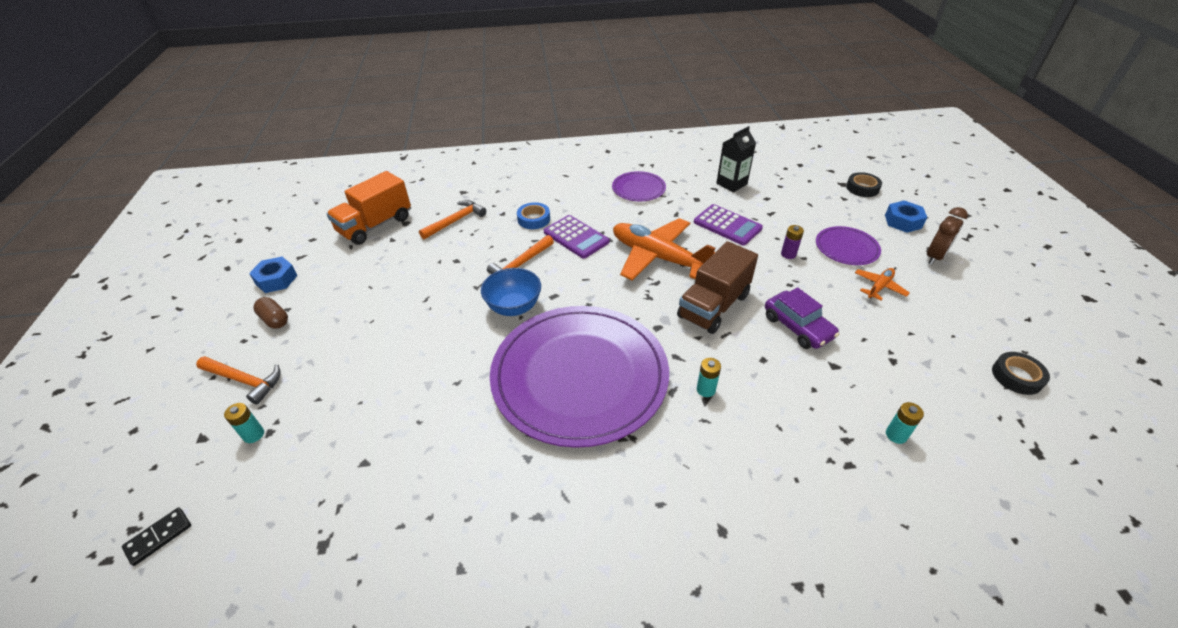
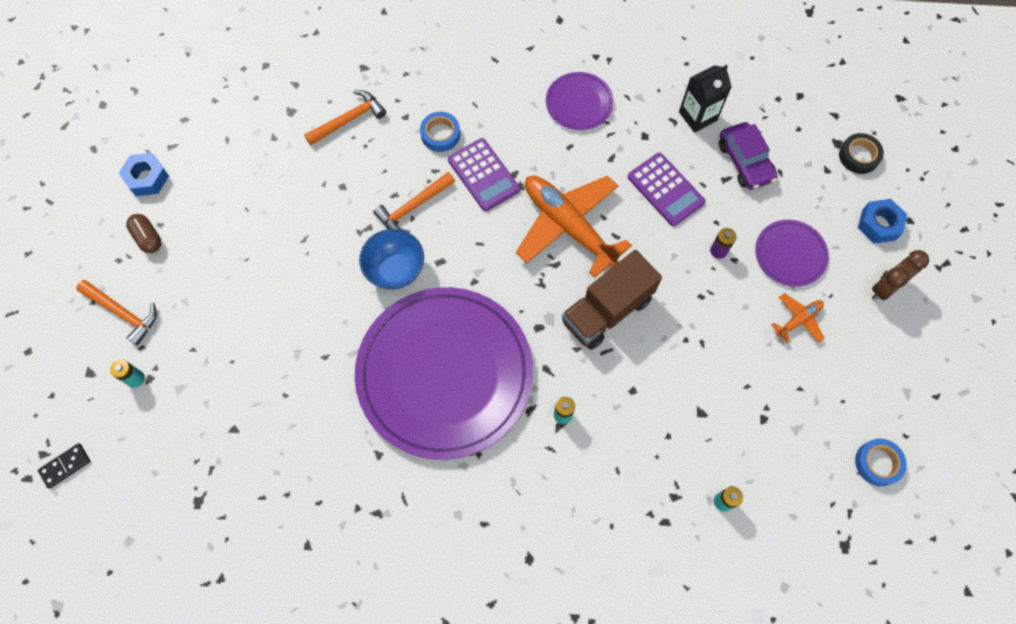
camera: 10 degrees right, 25 degrees up
orange truck [326,171,411,245] -> none
purple car [765,287,839,349] -> purple car moved to [719,122,778,190]
black tape [992,352,1050,395] -> blue tape [855,439,907,486]

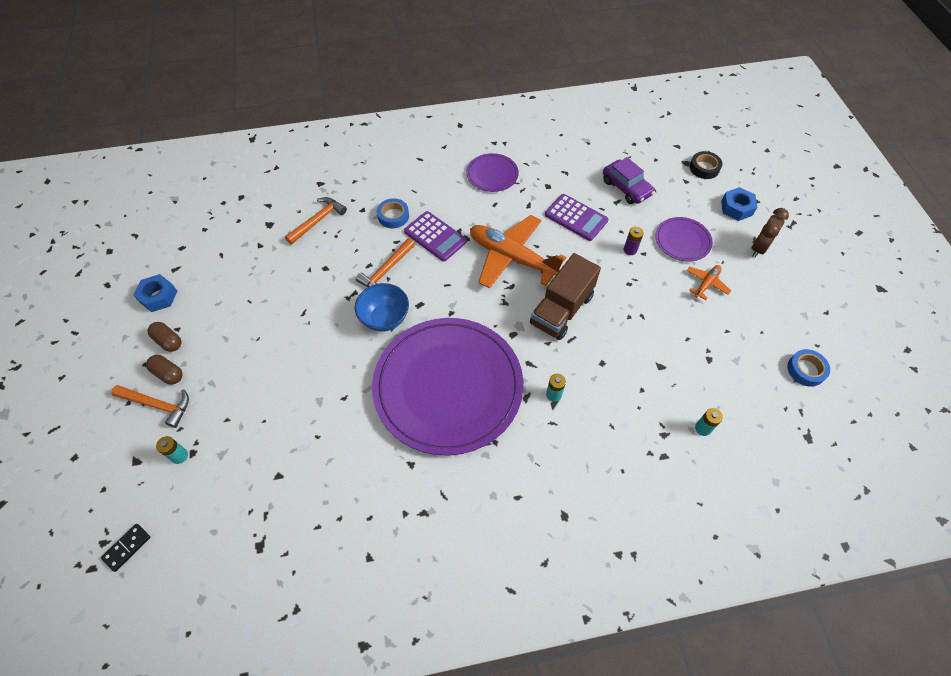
camera: 15 degrees left, 10 degrees down
black carton [679,65,732,133] -> none
none -> brown capsule [146,355,183,385]

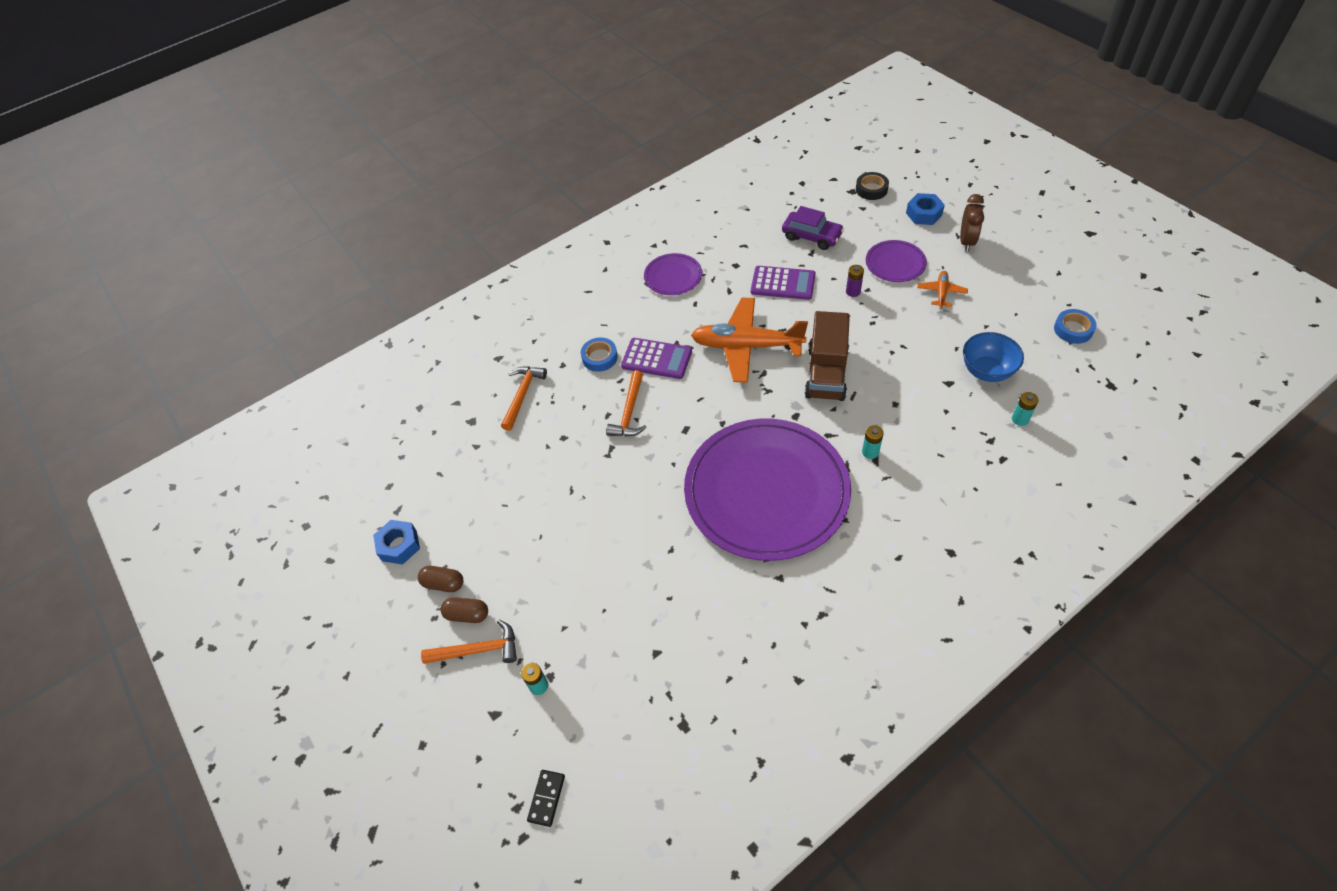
camera: 20 degrees left, 5 degrees down
blue bowl [355,283,409,332] -> blue bowl moved to [963,332,1024,382]

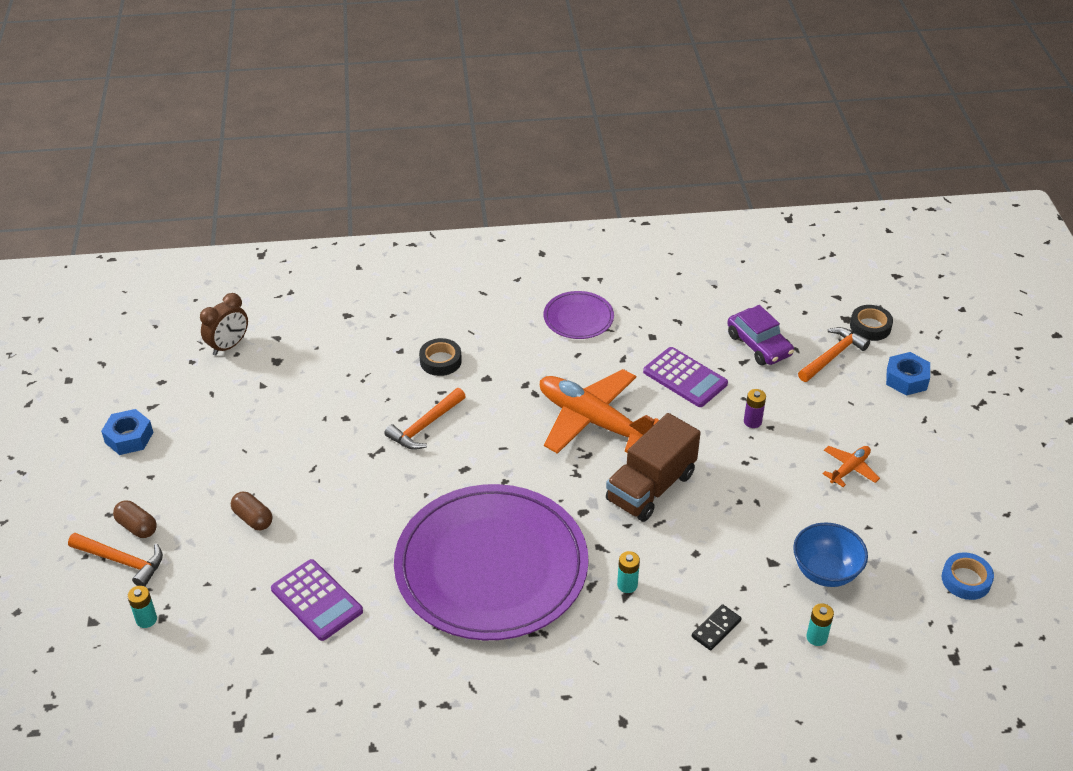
camera: 25 degrees right, 10 degrees down
brown capsule [418,566,463,592] -> brown capsule moved to [231,492,272,530]
orange hammer [501,366,547,431] -> orange hammer moved to [798,327,870,382]
black domino [527,770,565,827] -> black domino moved to [692,604,742,650]
blue tape [581,337,618,372] -> black tape [419,338,462,376]
purple calculator [621,338,692,379] -> purple calculator moved to [271,559,363,641]
purple plate [866,240,927,282] -> none
brown clock [960,194,984,252] -> brown clock moved to [200,293,248,356]

